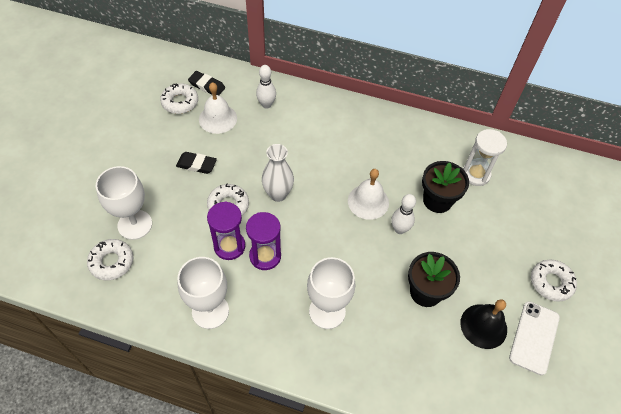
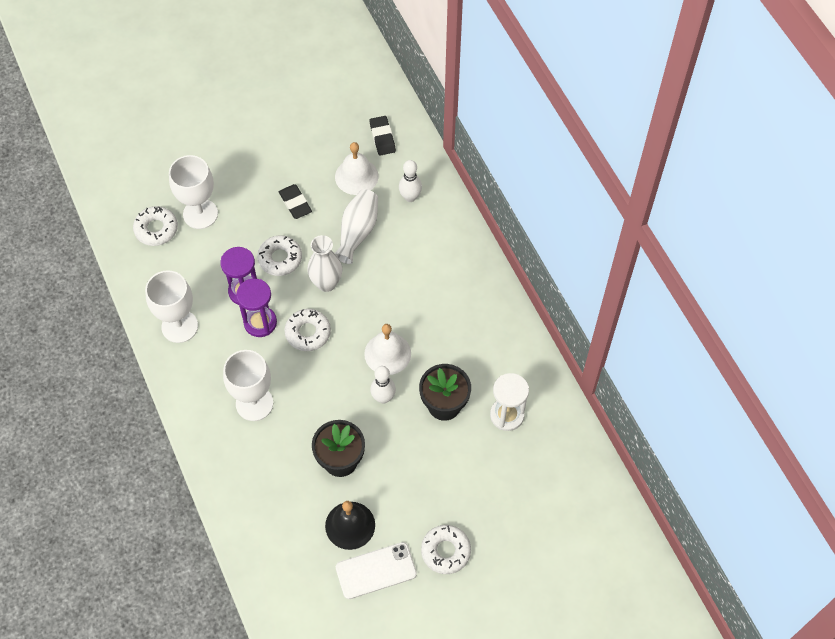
camera: 50 degrees right, 5 degrees up
white donut [160,83,198,114] -> white donut moved to [284,309,331,351]
none -> white vase [335,189,378,264]

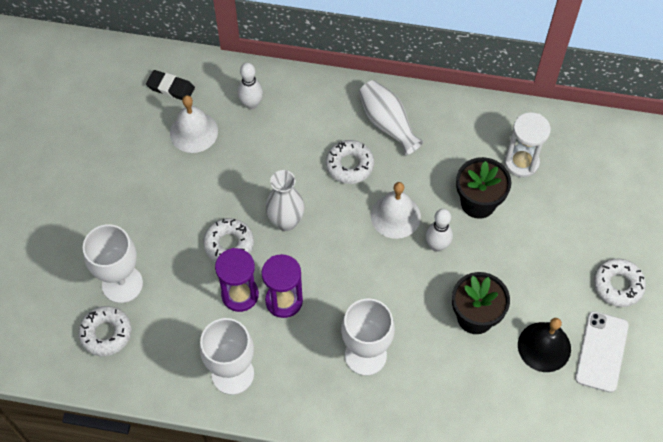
camera: 55 degrees left, 0 degrees up
black eraser [279,184,312,219] -> none
white donut [284,309,331,351] -> white donut moved to [326,140,374,184]
white vase [335,189,378,264] -> white vase moved to [359,80,424,155]

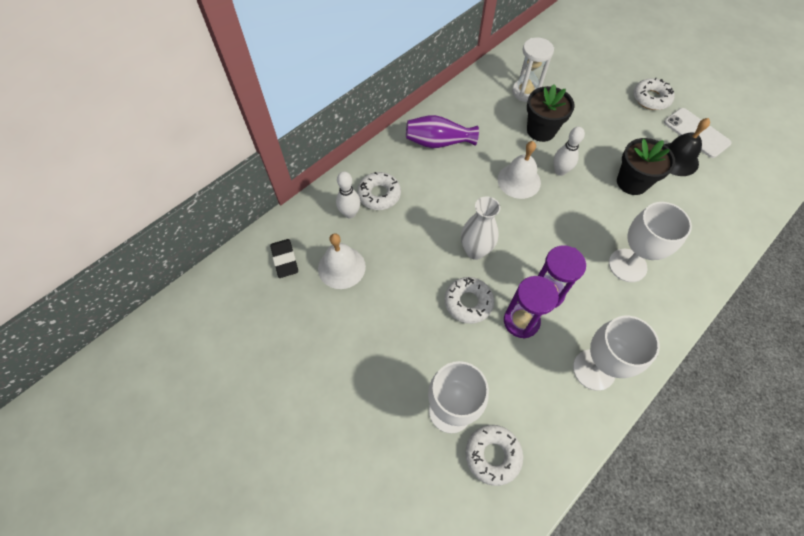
camera: 55 degrees left, 0 degrees up
black eraser [146,70,195,100] -> black eraser turned 75 degrees counterclockwise [270,239,298,278]
white donut [326,140,374,184] -> white donut moved to [357,172,401,210]
white vase [359,80,424,155] -> purple vase [406,115,479,148]

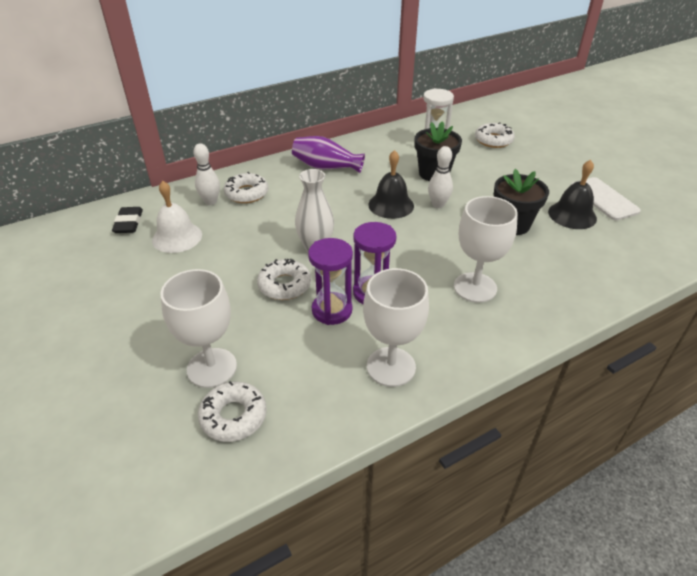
camera: 15 degrees right, 20 degrees down
white bell [497,141,541,199] -> black bell [368,150,414,219]
white donut [633,77,675,110] -> white donut moved to [475,122,515,148]

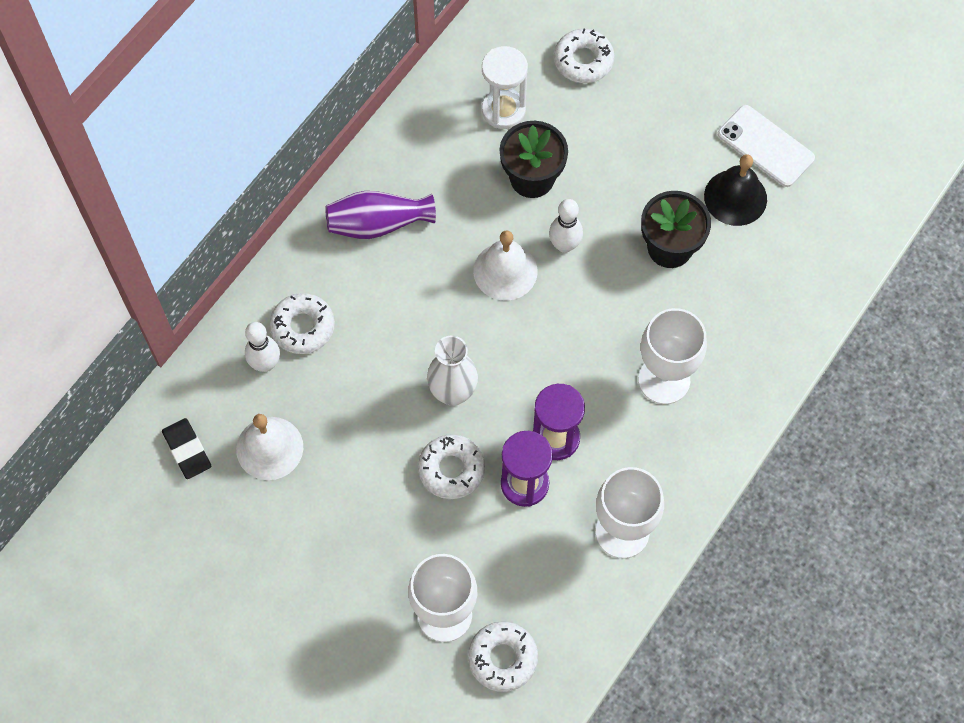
camera: 25 degrees left, 25 degrees up
black bell [368,150,414,219] -> white bell [473,230,538,301]

